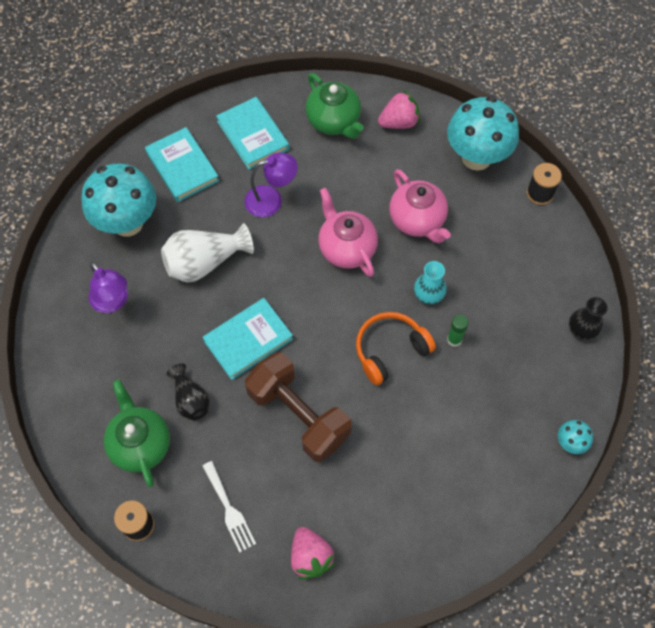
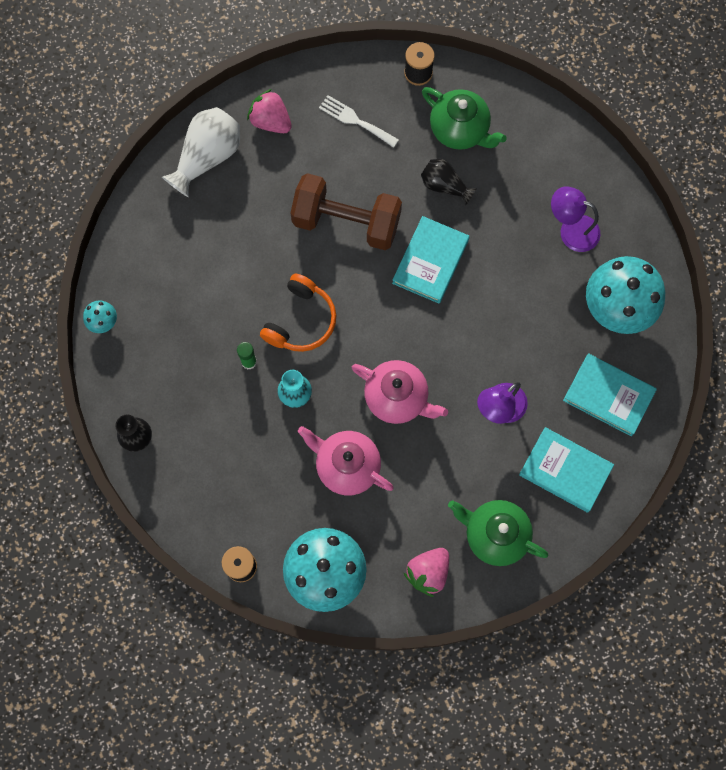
camera: 150 degrees right, 10 degrees up
white vase [161,223,254,283] -> white vase moved to [162,107,240,197]

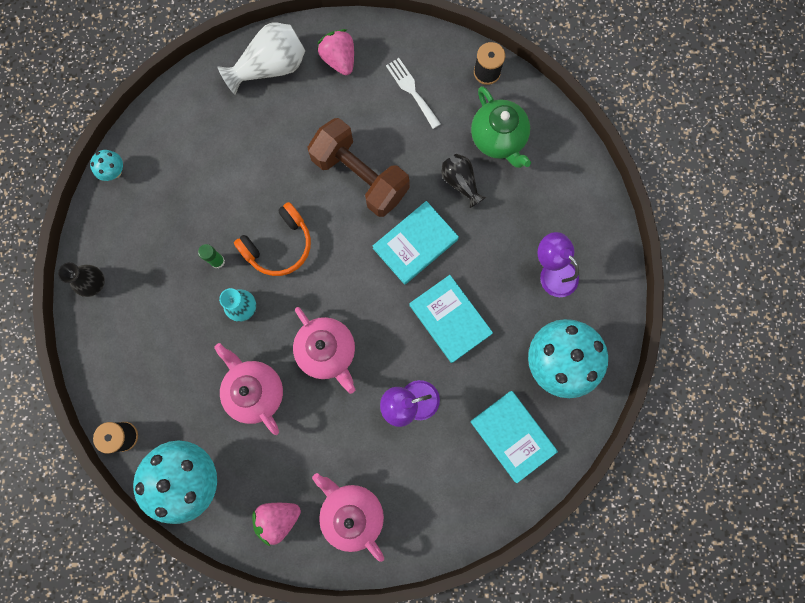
camera: 25 degrees right, 5 degrees up
green teapot [448,500,549,566] -> pink teapot [312,473,384,562]
turquoise book [519,427,614,513] -> turquoise book moved to [409,275,493,363]

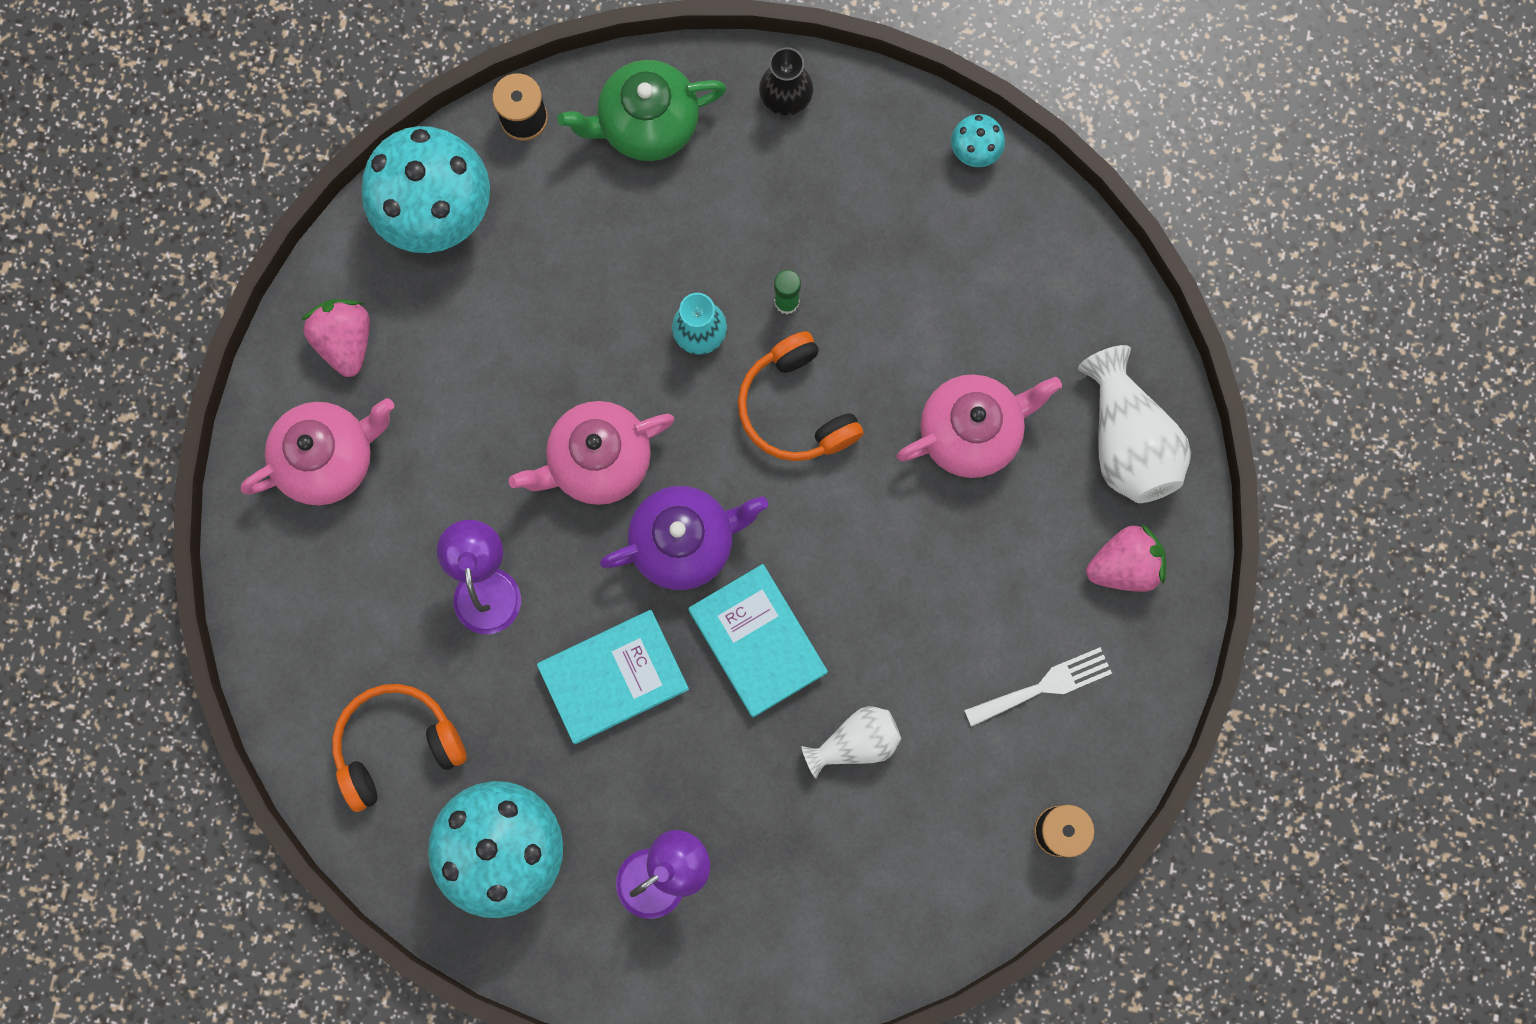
camera: 100 degrees right, 0 degrees up
pink teapot [214,343,283,435] -> pink teapot moved to [896,374,1062,478]
brown dumbbell [307,118,410,217] -> none
black vase [442,154,486,208] -> white vase [802,706,901,779]
turquoise book [470,391,558,483] -> orange headphones [332,684,467,812]
green teapot [471,86,531,168] -> green teapot moved to [558,60,727,161]
none -> purple teapot [600,486,768,590]

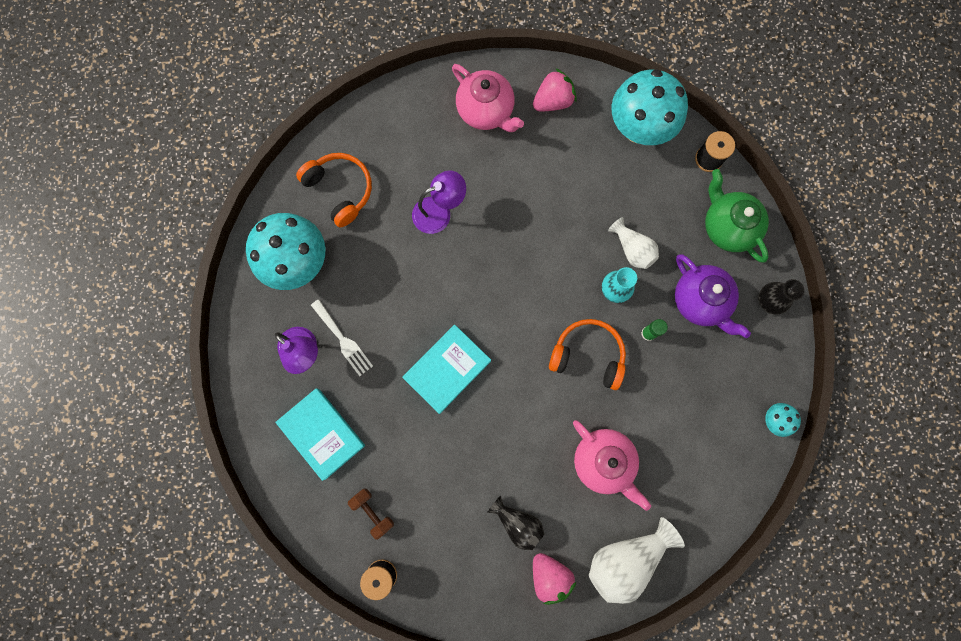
camera: 75 degrees right, 0 degrees up
pink teapot [509,401,675,505] -> none
turquoise book [537,610,689,744] -> turquoise book moved to [275,388,365,481]
purple teapot [600,486,768,590] -> purple teapot moved to [675,254,751,338]
orange headphones [738,331,864,461] -> orange headphones turned 60 degrees clockwise [549,319,626,390]
white vase [802,706,901,779] -> white vase moved to [608,217,659,269]
white fork [964,647,1112,727] -> white fork moved to [311,299,373,376]
none -> brown dumbbell [348,488,394,540]
none -> black vase [487,496,545,550]

